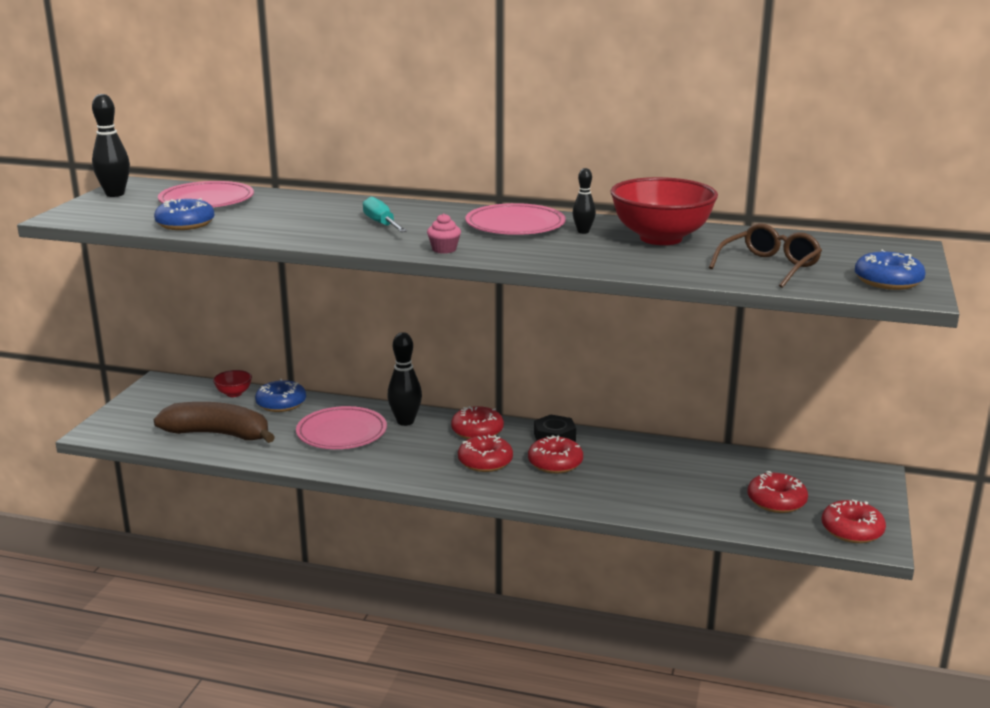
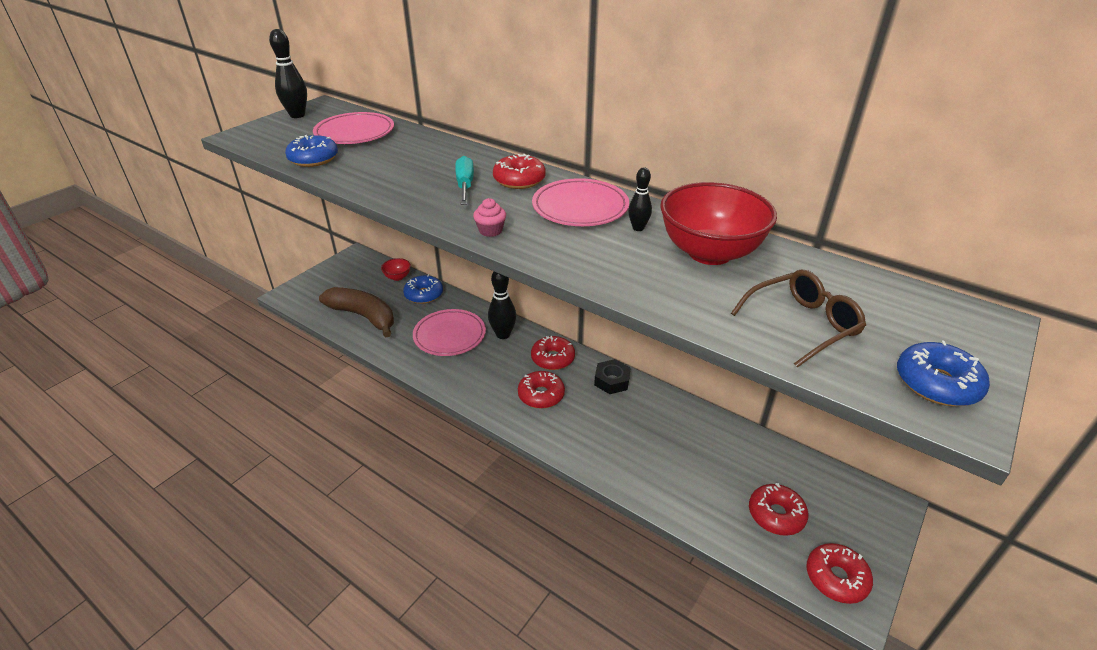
camera: 20 degrees right, 15 degrees up
red donut [528,435,583,473] -> red donut moved to [493,154,546,189]

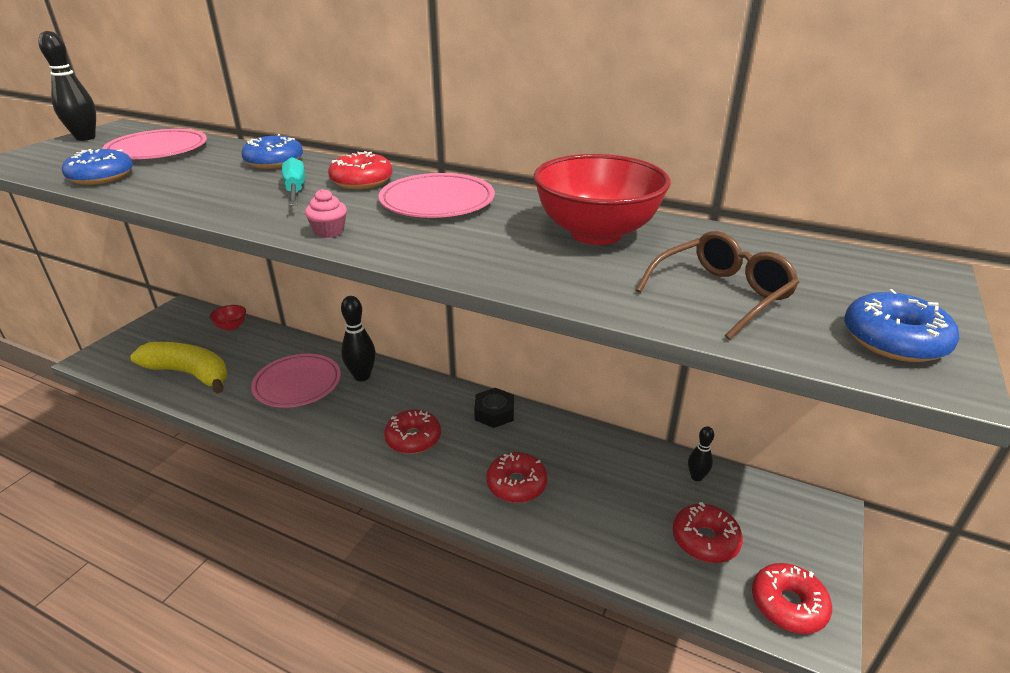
camera: 10 degrees left, 5 degrees down
brown banana [319,287,394,337] -> yellow banana [131,342,227,394]
blue donut [403,274,443,304] -> blue donut moved to [242,134,303,169]
red donut [531,336,575,370] -> red donut moved to [486,452,547,503]
black bowling pin [628,167,652,231] -> black bowling pin moved to [688,426,714,481]

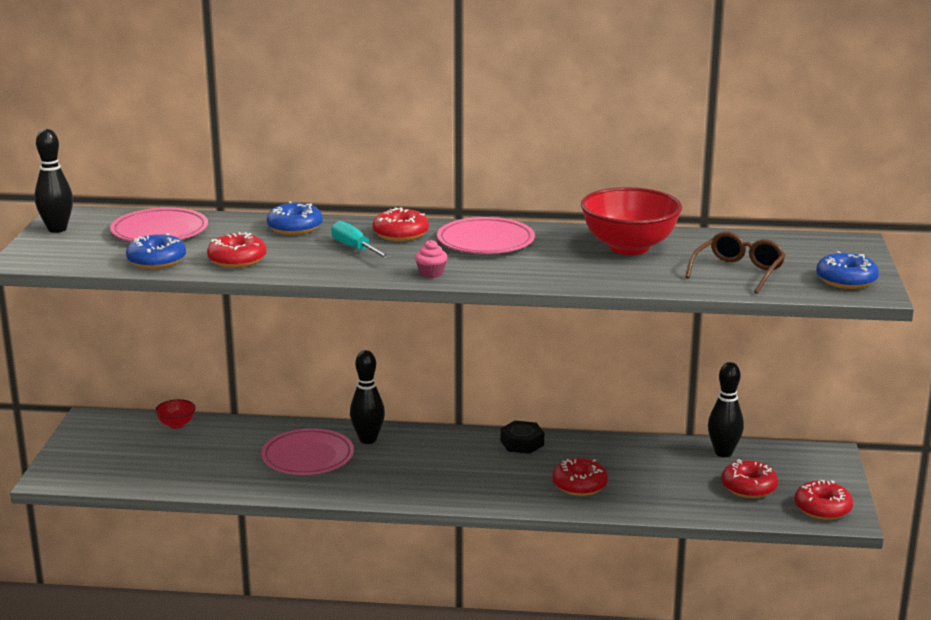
camera: 20 degrees left, 10 degrees down
yellow banana [131,342,227,394] -> none
red donut [384,410,441,454] -> red donut moved to [207,232,267,268]
black bowling pin [688,426,714,481] -> black bowling pin [708,362,744,457], size x1.70

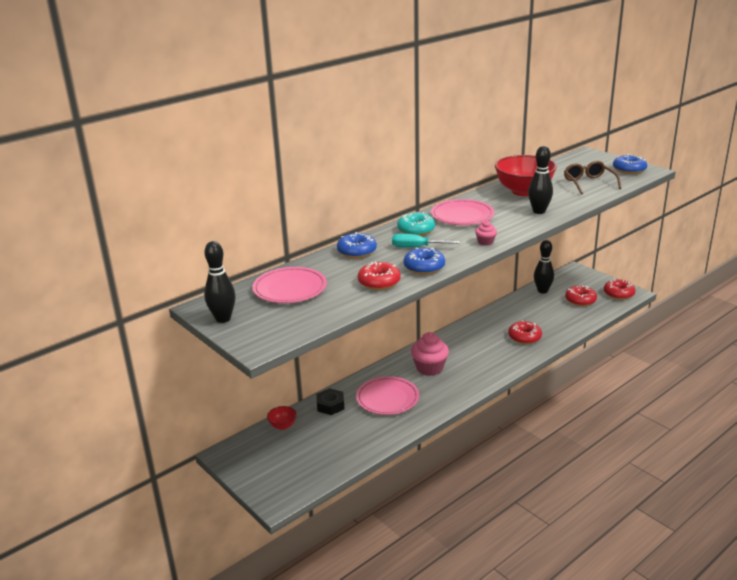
camera: 45 degrees left, 5 degrees up
blue donut [126,233,186,269] -> blue donut moved to [404,247,445,275]
black bowling pin [350,350,385,444] -> black bowling pin moved to [528,146,553,214]
red donut [372,207,429,241] -> turquoise donut [397,212,435,236]
black nut [501,421,544,454] -> black nut moved to [316,388,344,415]
none -> pink cupcake [411,332,449,376]

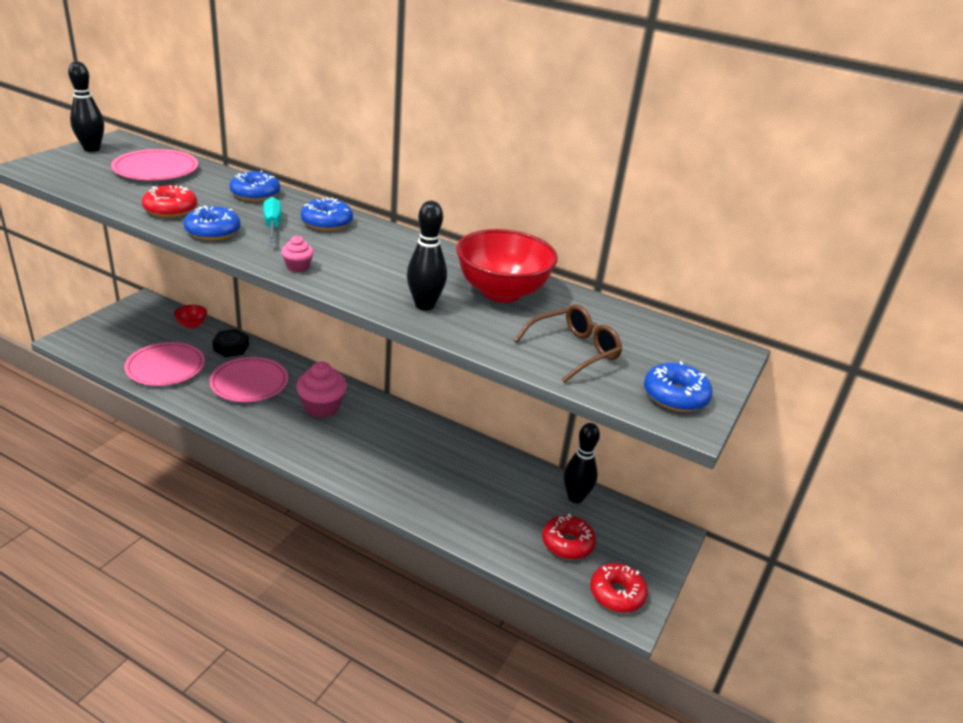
camera: 65 degrees right, 5 degrees up
turquoise donut [397,212,435,236] -> blue donut [301,198,353,231]
pink plate [431,199,494,225] -> pink plate moved to [125,342,205,386]
red donut [508,320,542,344] -> none

